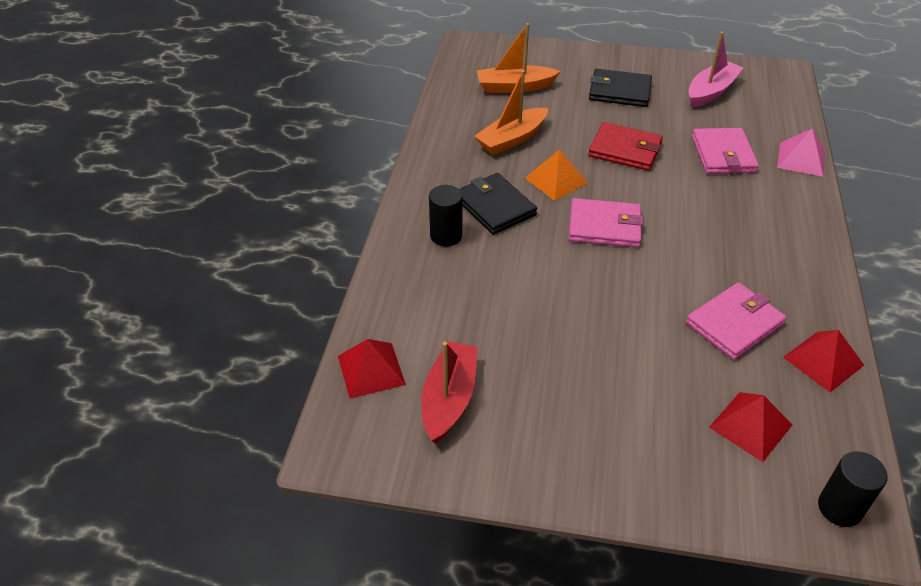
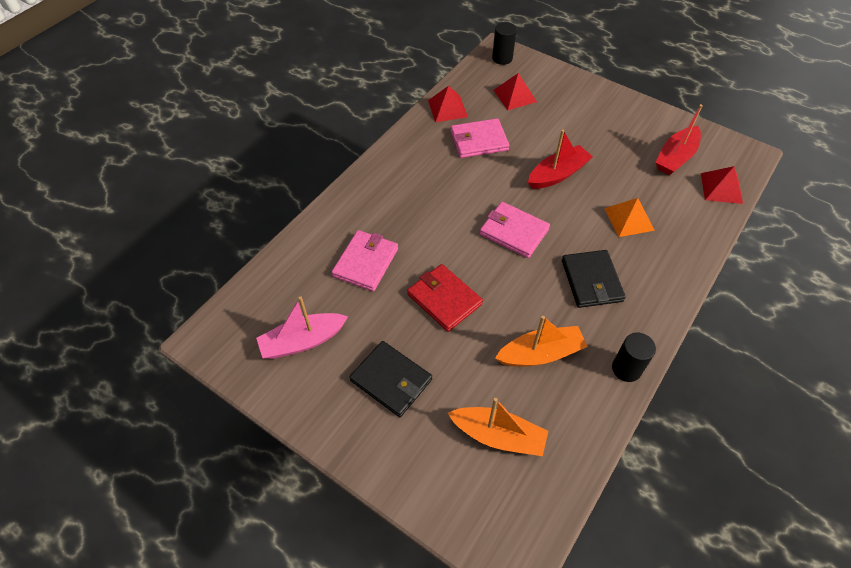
camera: 155 degrees left, 10 degrees up
black cylinder [429,185,462,246] -> black cylinder moved to [612,333,656,382]
orange pyramid [525,149,588,201] -> orange pyramid moved to [604,198,655,237]
pink pyramid [777,128,825,177] -> none
none -> red boat [528,130,593,189]

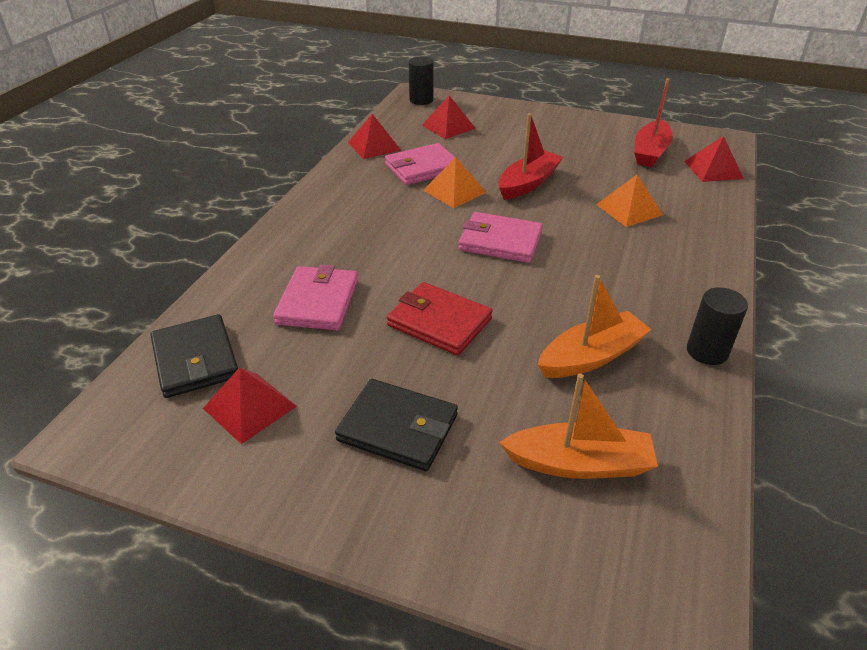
camera: 15 degrees left, 15 degrees down
pink boat [256,296,348,359] -> red pyramid [203,367,297,444]
black wallet [562,250,626,308] -> black wallet moved to [150,314,238,398]
none -> orange pyramid [423,157,487,208]

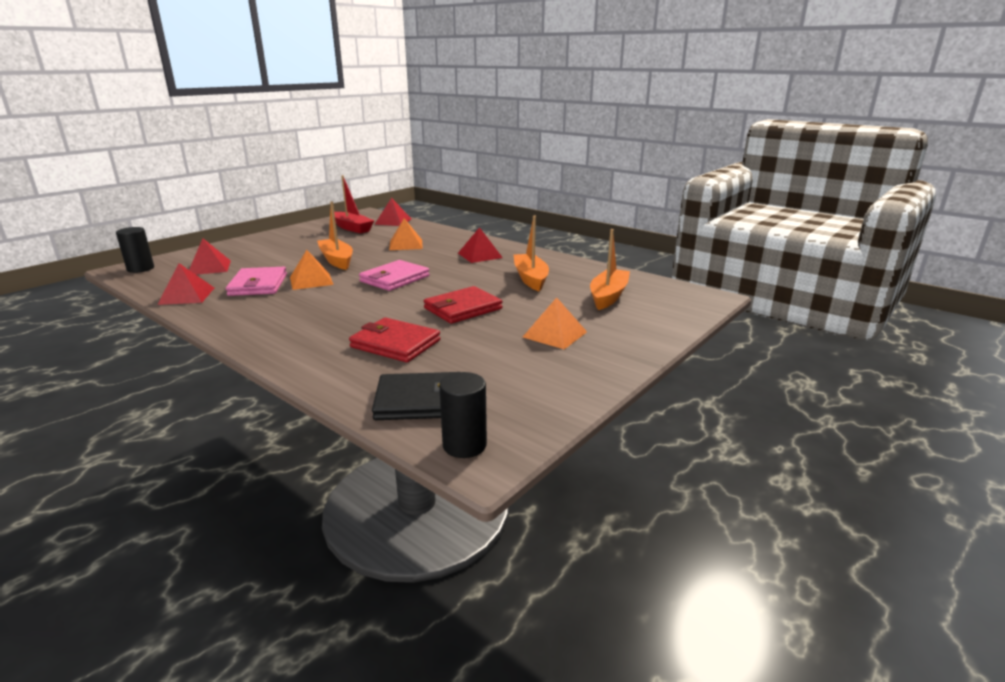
camera: 70 degrees left, 15 degrees down
red pyramid [203,367,297,444] -> red pyramid moved to [458,227,503,263]
pink wallet [273,265,358,330] -> red wallet [349,317,441,362]
black wallet [335,379,458,471] -> orange pyramid [523,297,587,349]
red boat [498,113,563,200] -> orange boat [317,201,353,270]
black cylinder [687,287,748,365] -> black cylinder moved to [439,372,487,458]

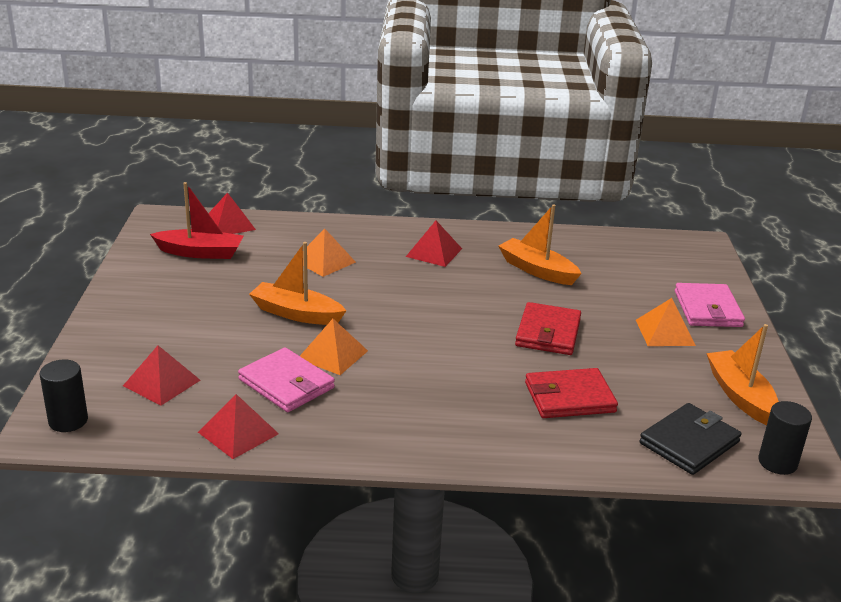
camera: 40 degrees left, 5 degrees up
pink wallet [359,260,430,291] -> pink wallet moved to [675,283,745,327]
orange boat [590,229,630,310] -> orange boat moved to [706,324,779,425]

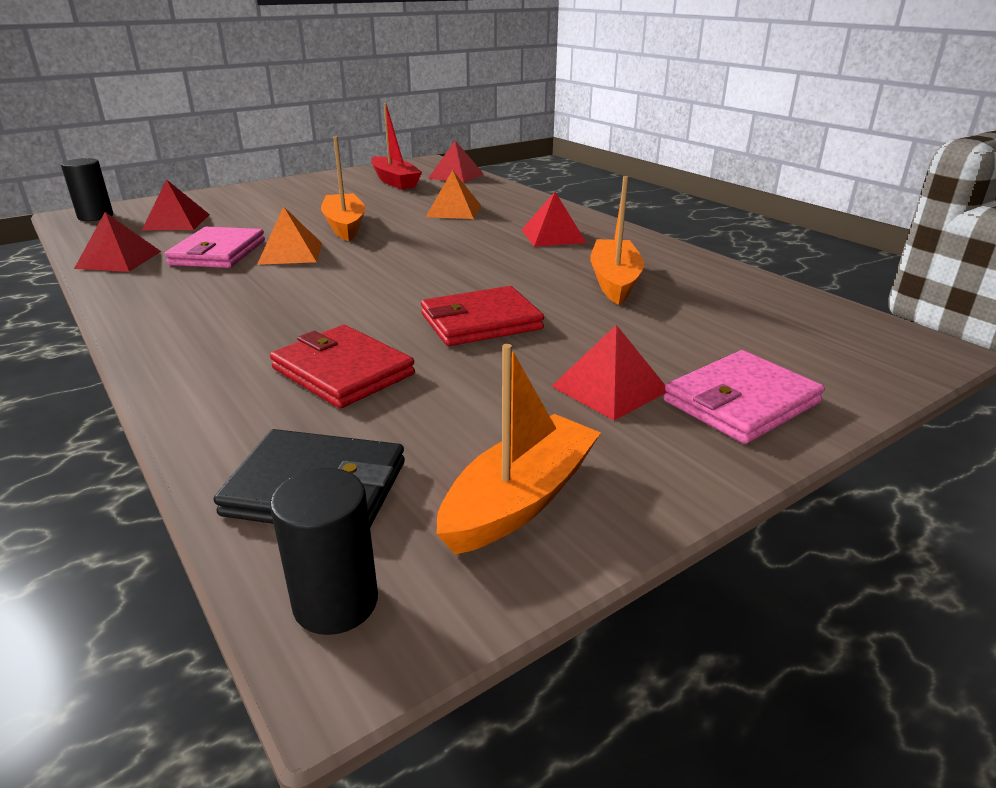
camera: 55 degrees right, 0 degrees up
orange pyramid [636,298,696,346] -> red pyramid [552,325,667,420]

